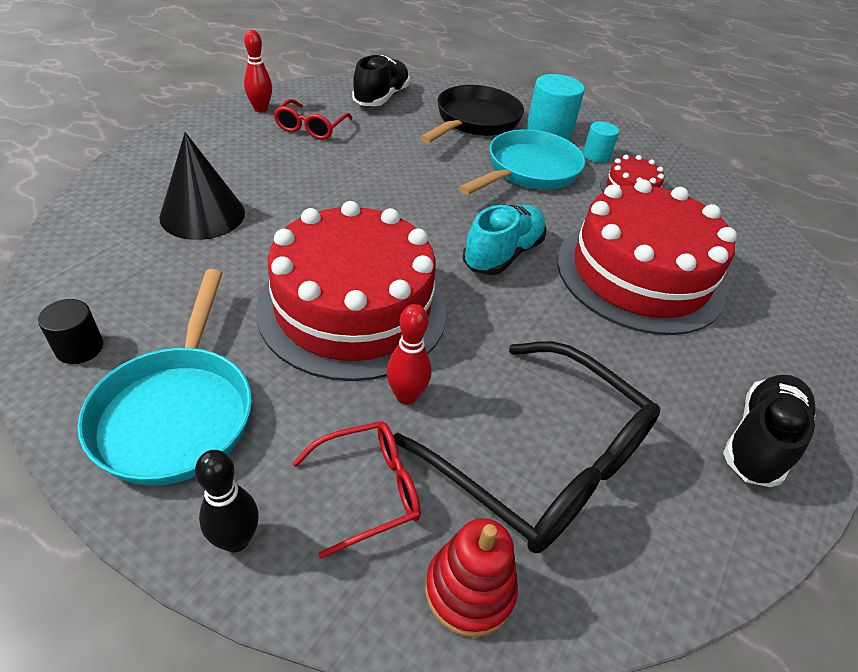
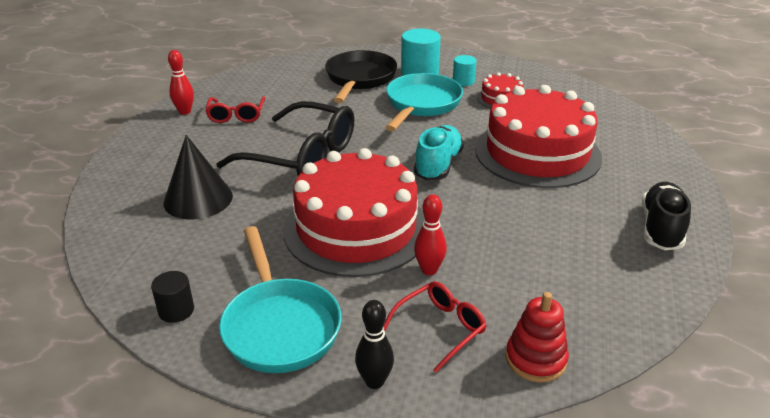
camera: 15 degrees left, 10 degrees down
black shoe [352,55,410,106] -> none
black glasses [393,341,660,553] -> black glasses moved to [216,101,355,176]

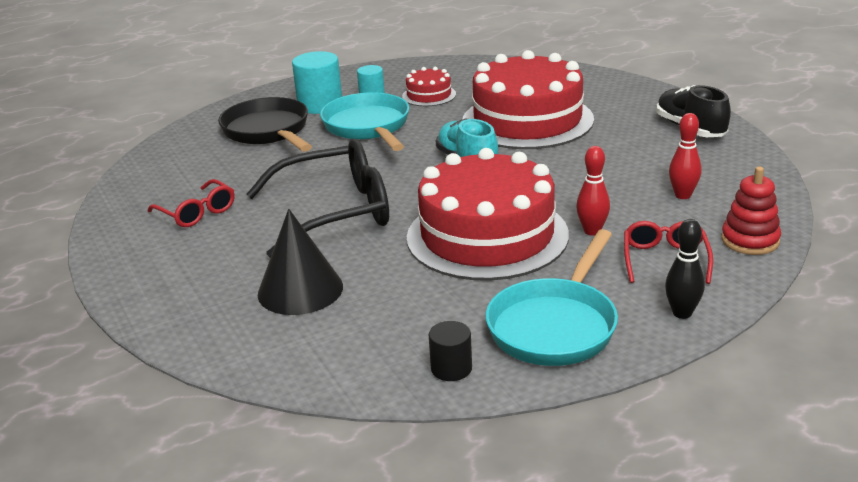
camera: 40 degrees left, 5 degrees down
red bowling pin [168,50,194,115] -> red bowling pin moved to [669,113,701,199]
turquoise pan [219,226,342,373] -> turquoise pan turned 90 degrees clockwise [486,229,618,366]

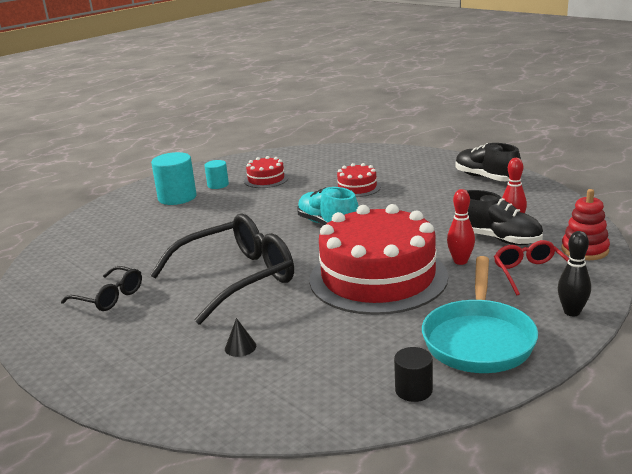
camera: 15 degrees left, 5 degrees down
red glasses [148,179,235,227] -> black glasses [61,266,142,311]
black pan [218,97,312,152] -> none
black cone [258,209,343,315] -> black cone [225,318,256,357], size x0.41
turquoise pan [320,92,409,151] -> none
red cake [462,50,594,149] -> red cake [334,163,381,197], size x0.44
none -> black shoe [466,190,543,245]

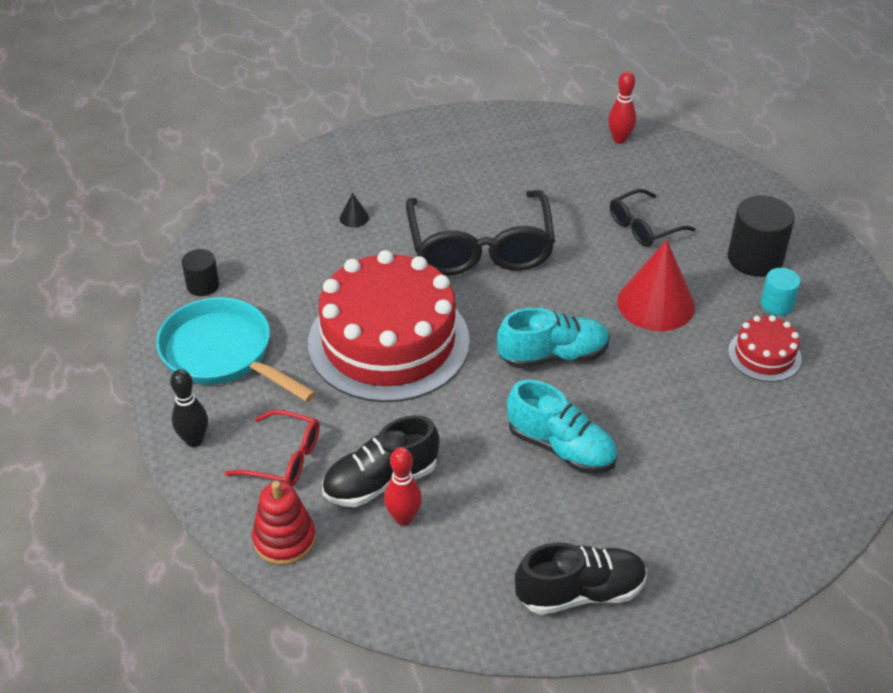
camera: 115 degrees right, 20 degrees up
black glasses [61,266,142,311] -> black glasses moved to [610,189,695,247]
turquoise cylinder [151,152,197,205] -> black cylinder [728,195,795,277]
red cake [334,163,381,197] -> none
red bowling pin [447,189,475,265] -> red bowling pin moved to [608,71,636,144]
none -> turquoise shoe [507,380,617,474]
none -> red cone [617,240,695,331]

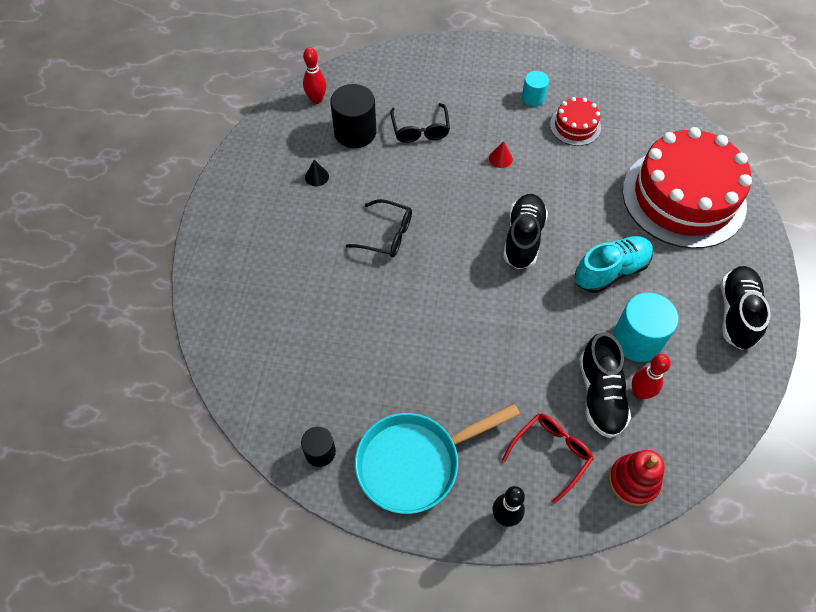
camera: 65 degrees left, 15 degrees up
red cake [308,250,470,402] -> red cake moved to [622,127,752,249]
black cone [340,193,369,228] -> black cone moved to [305,160,329,186]
black glasses [406,190,555,275] -> black glasses [346,199,412,257], size x0.52
turquoise shoe [497,308,610,369] -> black shoe [503,194,548,269]
red cone [617,240,695,331] -> red cone [489,141,513,168], size x0.41
black cylinder [728,195,795,277] -> black cylinder moved to [330,84,376,148]
none -> turquoise cylinder [613,293,679,362]

